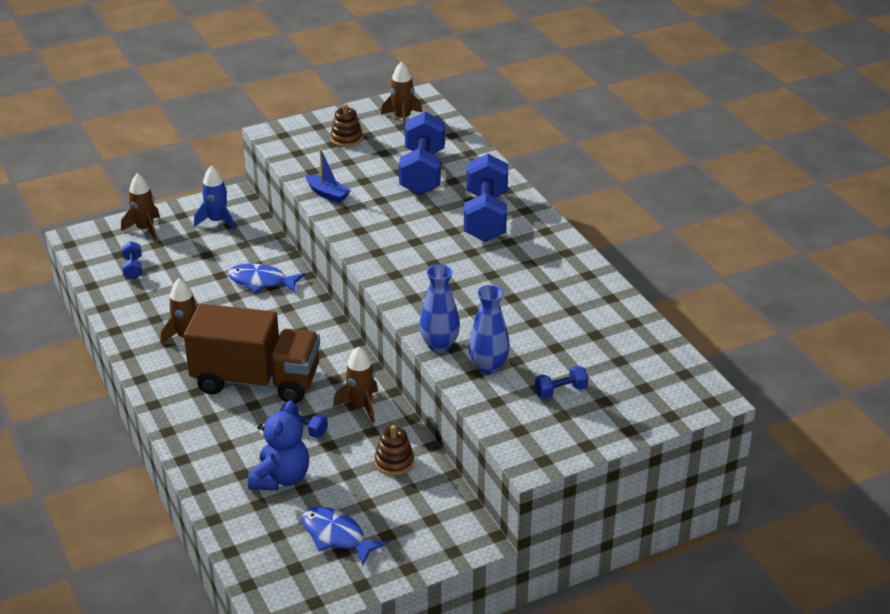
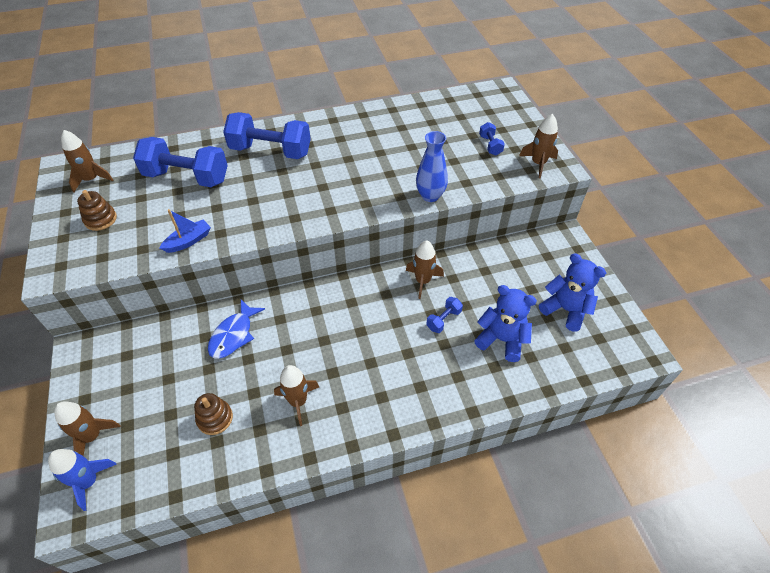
camera: 80 degrees left, 15 degrees up
blue dumbbell [122,241,142,280] -> none
brown truck [184,304,320,403] -> none
blue rocket [194,165,235,230] -> blue rocket moved to [48,449,117,511]
blue fish [302,506,388,565] -> blue teddy bear [539,253,606,332]
brown stacking toy [375,425,414,476] -> brown stacking toy moved to [194,393,233,435]
blue vase [468,285,510,374] -> none
none -> brown rocket [519,114,558,178]

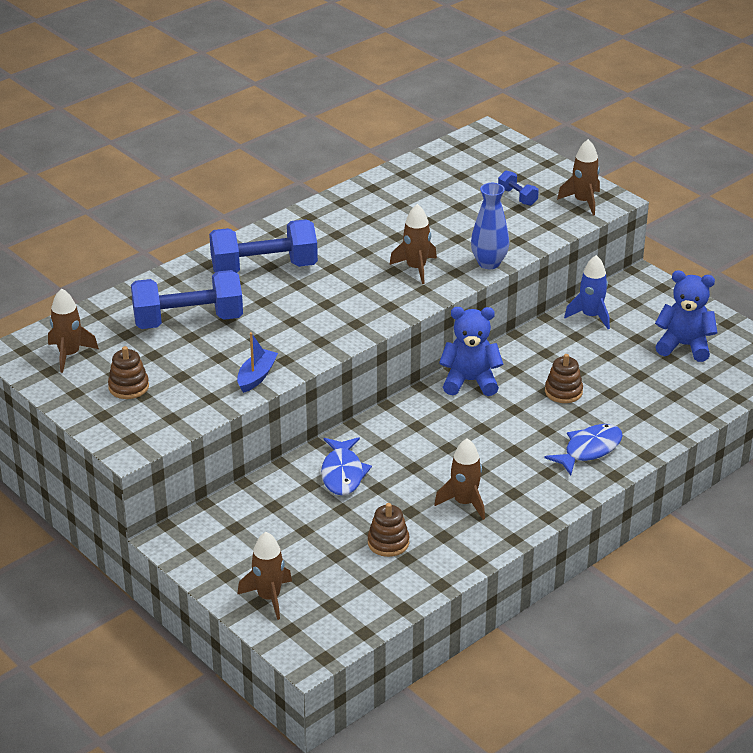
camera: 25 degrees left, 15 degrees down
blue rocket [48,449,117,511] -> blue rocket moved to [564,255,610,329]
brown rocket [406,240,444,299] -> brown rocket moved to [389,204,437,284]
blue dumbbell [426,297,463,333] -> brown stacking toy [545,354,583,403]
blue teddy bear [474,285,537,362] -> blue teddy bear moved to [439,307,503,396]
none -> blue fish [544,424,623,475]

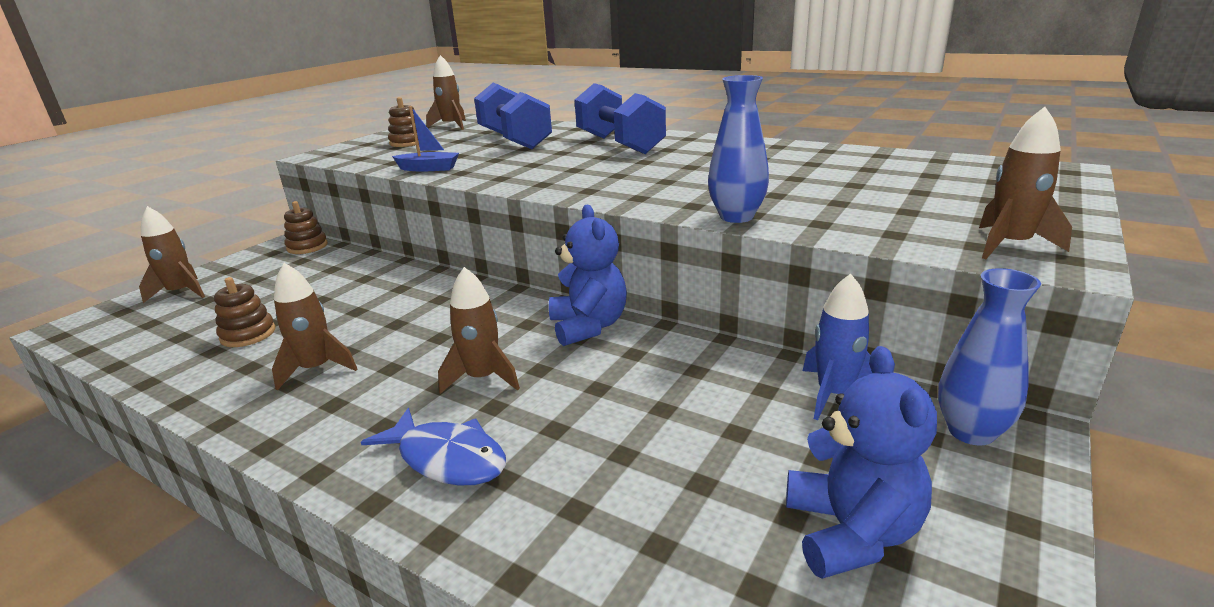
camera: 75 degrees right, 10 degrees down
blue fish [321,437,372,496] -> none
brown rocket [389,204,437,284] -> brown rocket moved to [438,267,520,394]
blue dumbbell [498,170,539,206] -> none
brown stacking toy [545,354,583,403] -> brown stacking toy moved to [284,201,328,254]
none -> blue vase [938,268,1041,446]

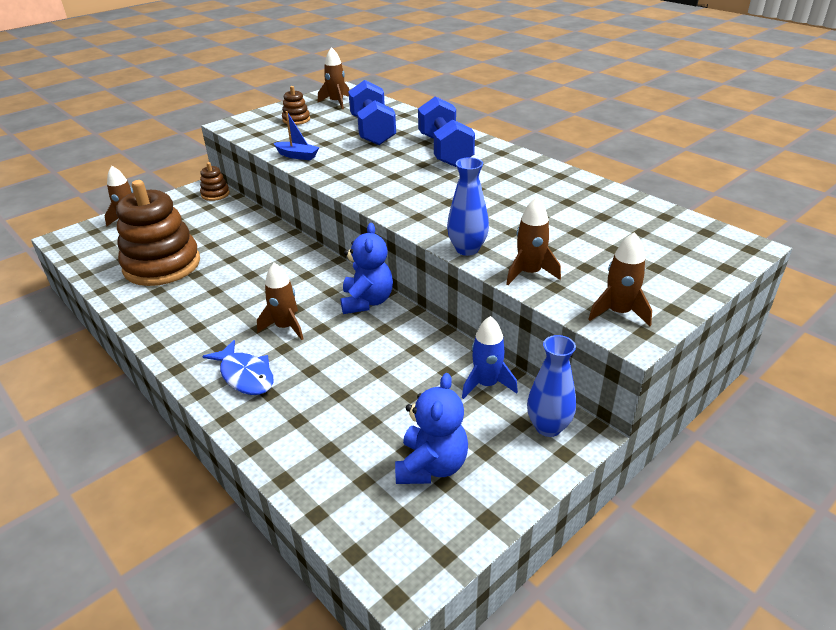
camera: 15 degrees right, 10 degrees up
brown stacking toy [214,277,276,347] -> brown stacking toy [116,180,200,286], size x2.28
brown rocket [272,263,357,391] -> brown rocket moved to [506,197,561,285]

